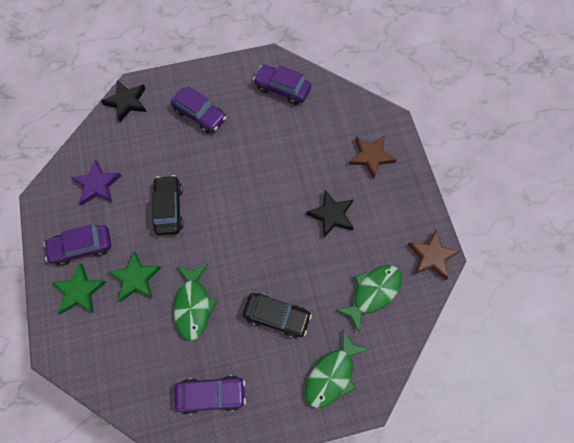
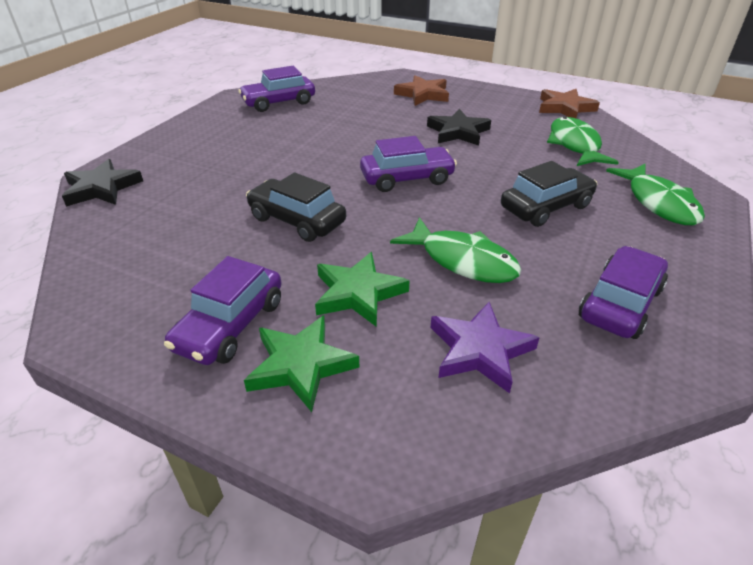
camera: 50 degrees left, 30 degrees down
purple star [71,159,121,205] -> purple star moved to [430,302,540,393]
purple car [171,86,227,133] -> purple car moved to [360,136,457,192]

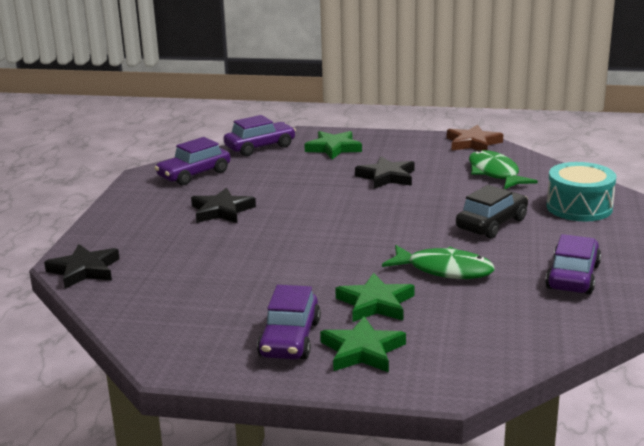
camera: 15 degrees left, 15 degrees down
black car [246,173,346,242] -> none
purple car [360,136,457,192] -> purple car moved to [224,115,296,156]
brown star [394,75,449,106] -> green star [304,131,362,160]
purple star [430,302,540,393] -> none
green fish [606,164,705,225] -> turquoise drum [546,162,616,221]
none -> black star [191,188,256,223]

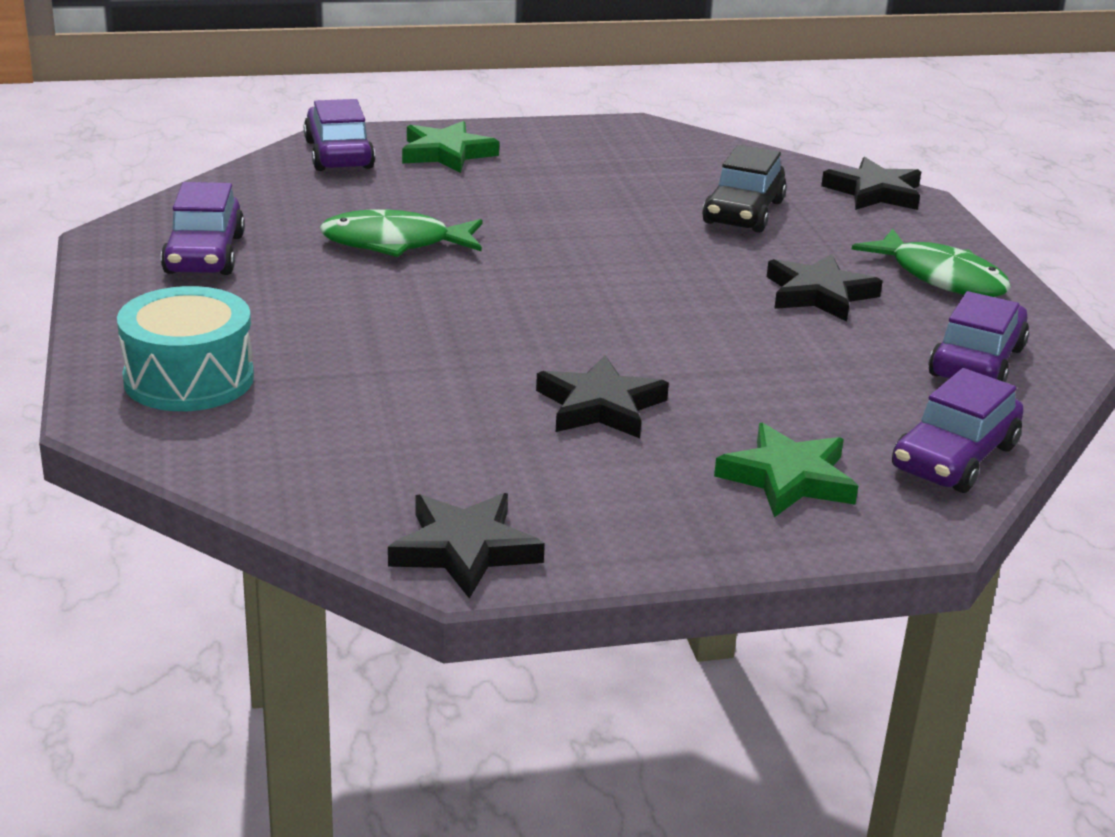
camera: 155 degrees right, 5 degrees up
purple car [257,285,321,359] -> purple car moved to [304,99,375,171]
green star [335,273,414,322] -> none
brown star [447,125,503,151] -> black star [388,493,545,599]
black car [456,185,528,238] -> black car moved to [702,145,787,233]
green fish [469,150,538,189] -> green fish moved to [852,228,1011,297]

